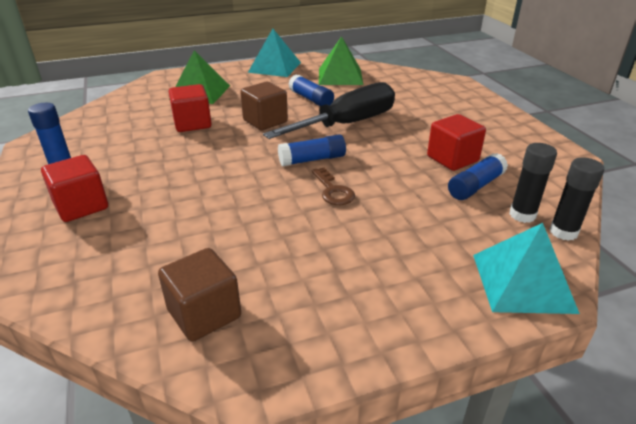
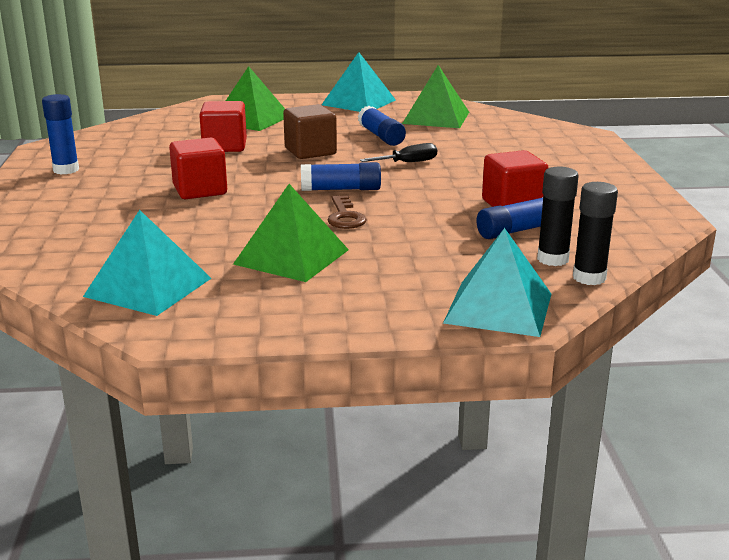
camera: 15 degrees right, 10 degrees down
red cube [41,155,108,222] -> red cube moved to [169,138,227,199]
brown cube [158,248,241,341] -> turquoise pyramid [83,210,211,316]
black screwdriver [263,82,395,139] -> black screwdriver [360,143,437,162], size x0.42
none -> green pyramid [233,184,349,282]

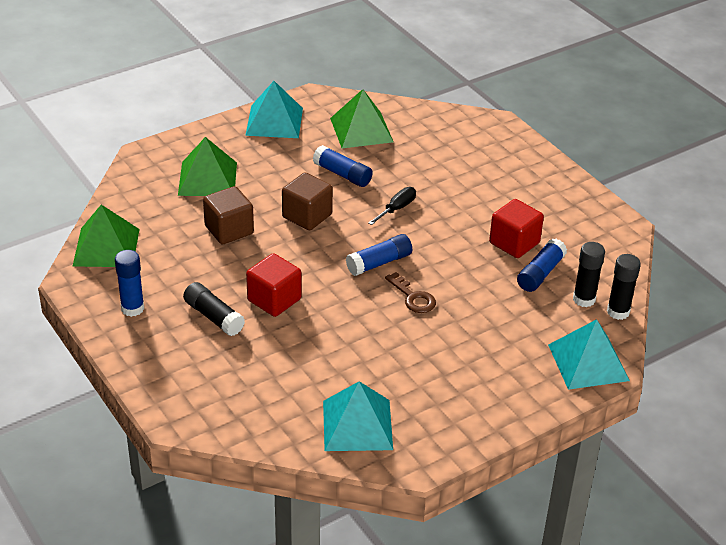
camera: 30 degrees left, 15 degrees up
red cube [199,101,247,152] -> brown cube [203,186,254,244]
green pyramid [233,184,349,282] -> green pyramid moved to [73,205,140,267]
none -> black glue stick [183,282,245,336]

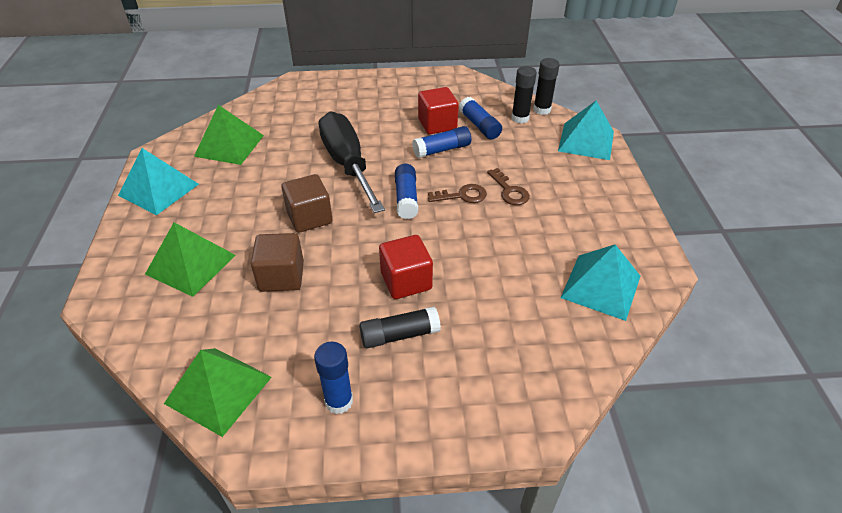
camera: 60 degrees left, 5 degrees up
blue glue stick [313,145,373,187] -> blue glue stick moved to [412,126,471,158]
black screwdriver [368,187,416,225] -> black screwdriver [319,112,385,213], size x2.37
none -> brown key [487,168,530,205]

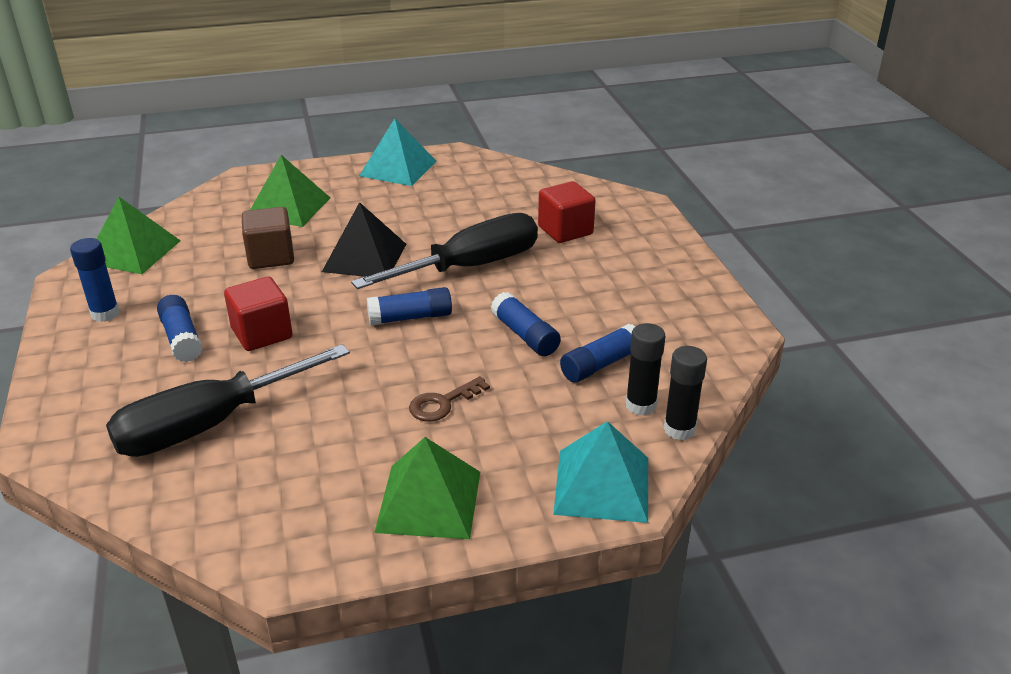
camera: 80 degrees right, 10 degrees down
green pyramid [194,105,264,165] -> green pyramid moved to [374,437,480,539]
brown cube [281,174,332,233] -> black pyramid [322,202,406,277]
black glue stick [359,307,441,349] -> blue glue stick [157,295,203,362]
red cube [418,87,459,134] -> red cube moved to [538,181,596,243]
brown key [428,184,487,203] -> none
turquoise pyramid [561,245,640,321] -> none
none -> black screwdriver [106,344,350,457]

